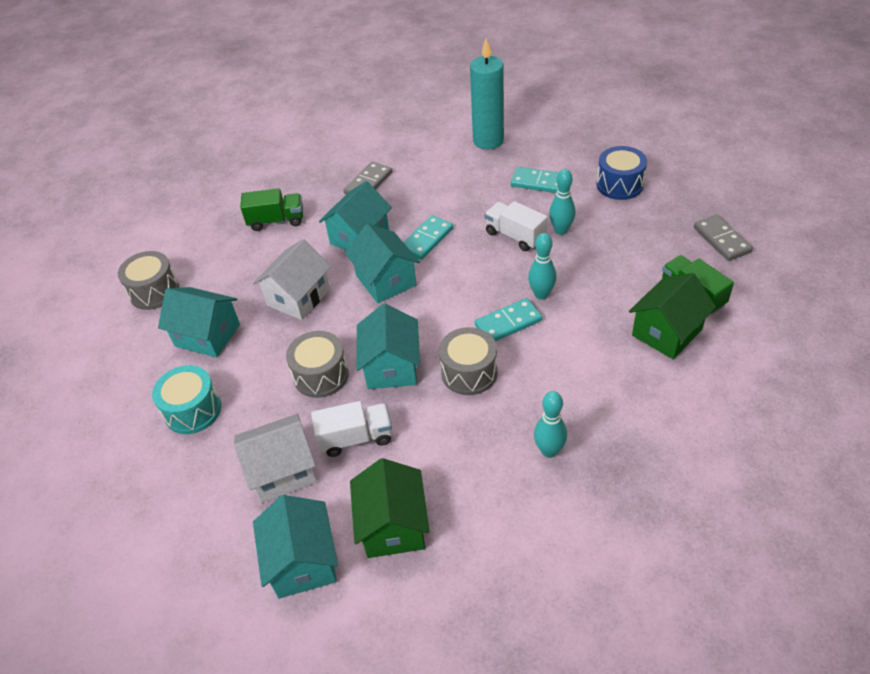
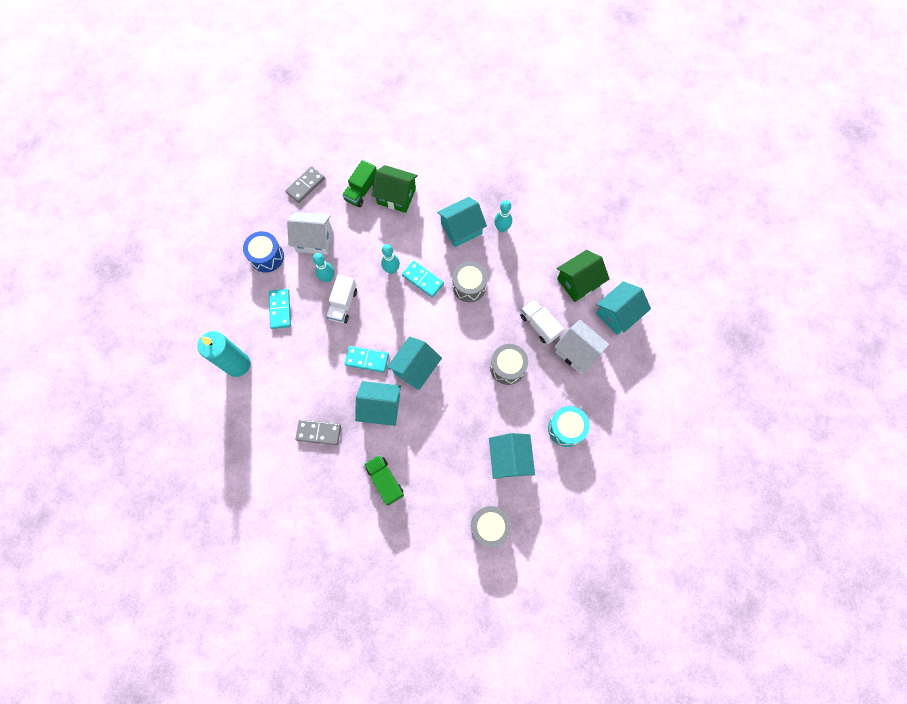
camera: 120 degrees left, 25 degrees up
white house [253,239,331,320] -> white house moved to [287,212,332,255]
turquoise house [356,304,420,389] -> turquoise house moved to [437,197,487,247]

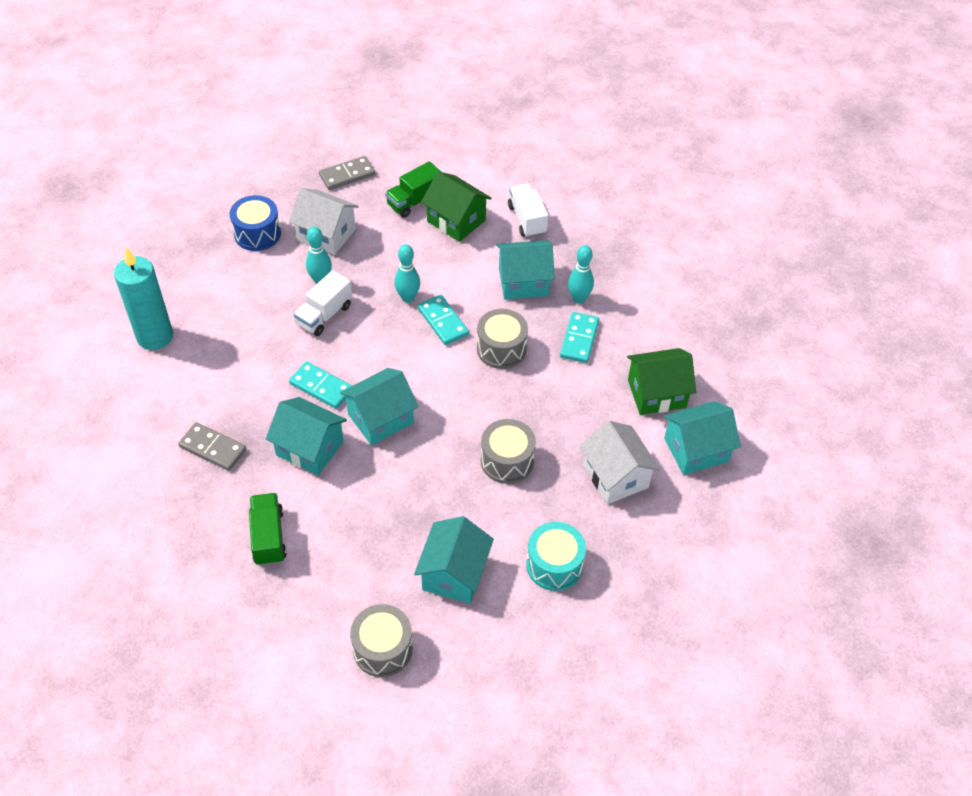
camera: 20 degrees right, 20 degrees down
turquoise domino [269,289,291,329] -> turquoise domino moved to [560,312,599,363]
white truck [520,299,564,344] -> white truck moved to [508,183,548,238]

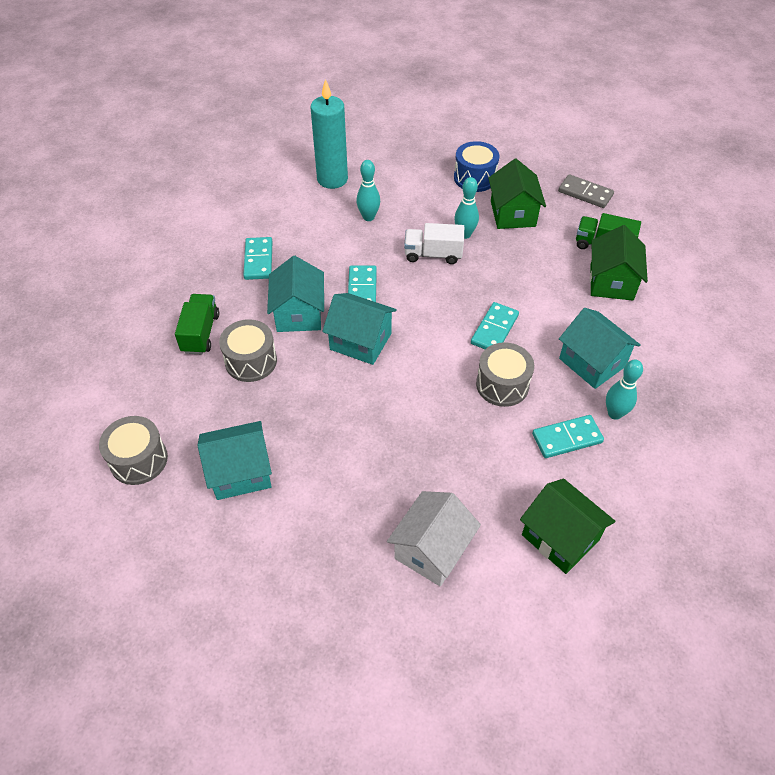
camera: 60 degrees right, 0 degrees up
grey domino [178,422,246,471] -> turquoise domino [243,237,272,280]
green truck [249,493,287,566] -> green truck turned 45 degrees counterclockwise [175,294,219,354]
white house [289,188,359,255] -> green house [488,159,546,229]
turquoise bowling pin [394,244,420,303] -> turquoise bowling pin moved to [356,160,380,221]
grey drum [481,419,536,484] -> grey drum moved to [219,319,277,382]
white truck [508,183,548,238] -> none
turquoise drum [526,522,586,591] -> none
turquoise house [664,401,741,475] -> none

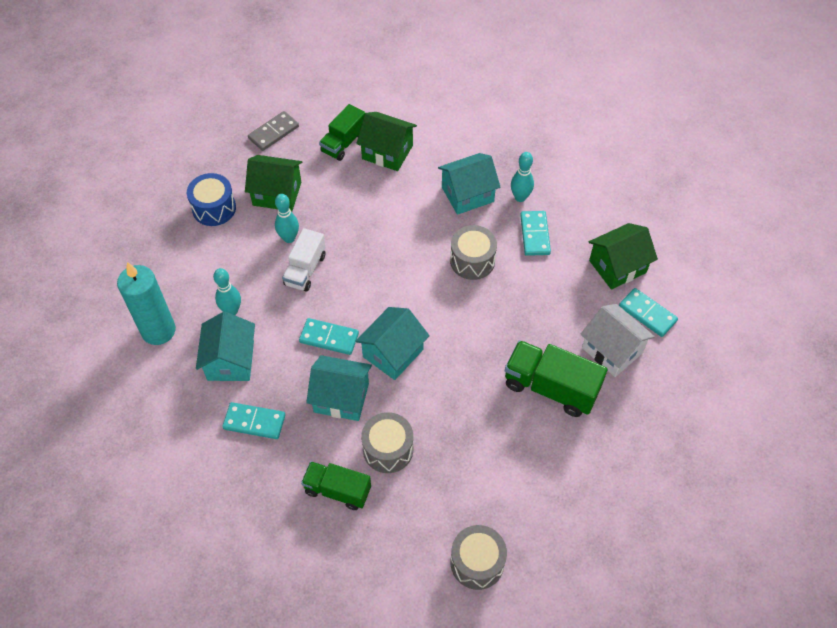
camera: 75 degrees left, 5 degrees up
turquoise house [197,421,272,500] -> turquoise house moved to [196,312,255,381]
turquoise domino [471,302,519,349] -> turquoise domino moved to [619,288,678,337]
none -> green truck [505,340,608,417]

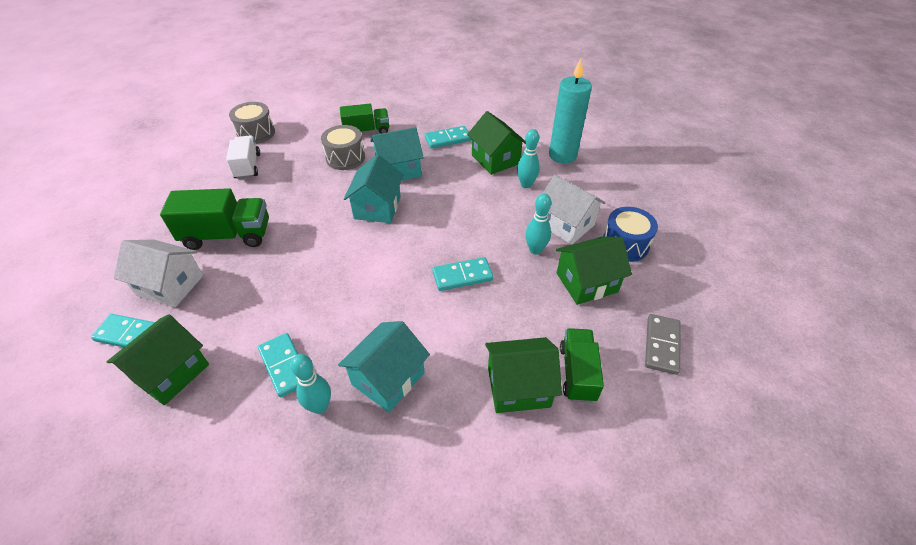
camera: 150 degrees right, 10 degrees down
turquoise house [196,312,255,381] -> green house [467,111,526,175]
white truck [282,228,325,292] -> white truck moved to [226,135,260,179]
turquoise domino [299,318,359,355] -> turquoise domino moved to [432,257,493,291]
grey drum [450,225,497,280] -> none
none -> white house [542,175,606,245]

